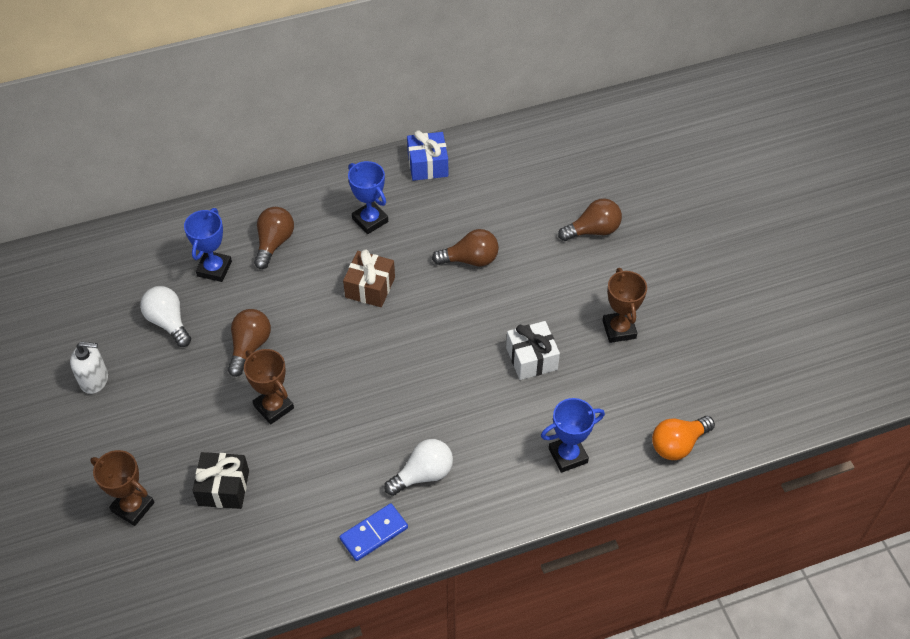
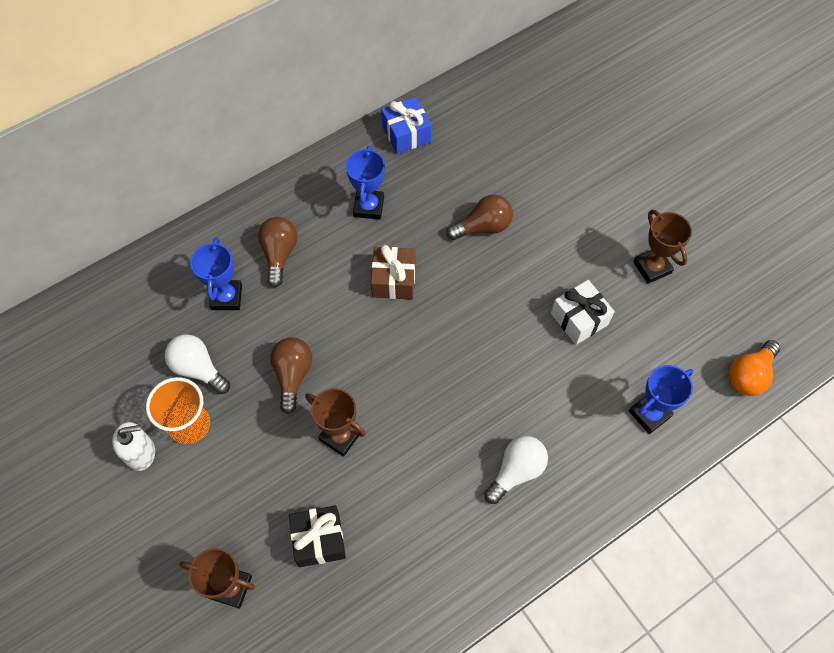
camera: 15 degrees left, 10 degrees up
blue domino [340,503,408,561] -> none
blue trophy [348,161,388,234] -> blue trophy turned 60 degrees clockwise [346,146,385,219]
brown light bulb [558,198,622,241] -> none
none -> orange cup [146,377,210,444]

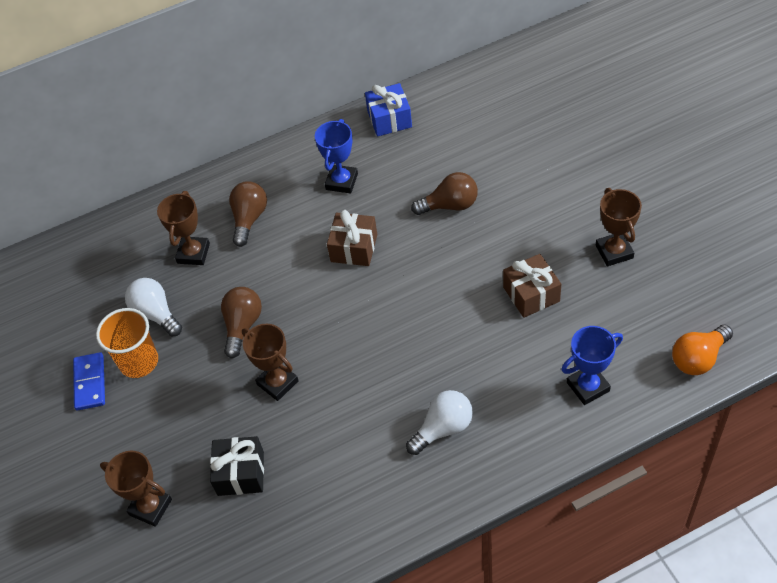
camera: 15 degrees right, 10 degrees down
white soap dispenser [112,422,155,471] -> blue domino [73,352,105,411]
blue trophy [190,238,242,310] -> brown trophy [157,191,210,265]
white gift [551,280,615,345] -> brown gift [503,254,561,318]

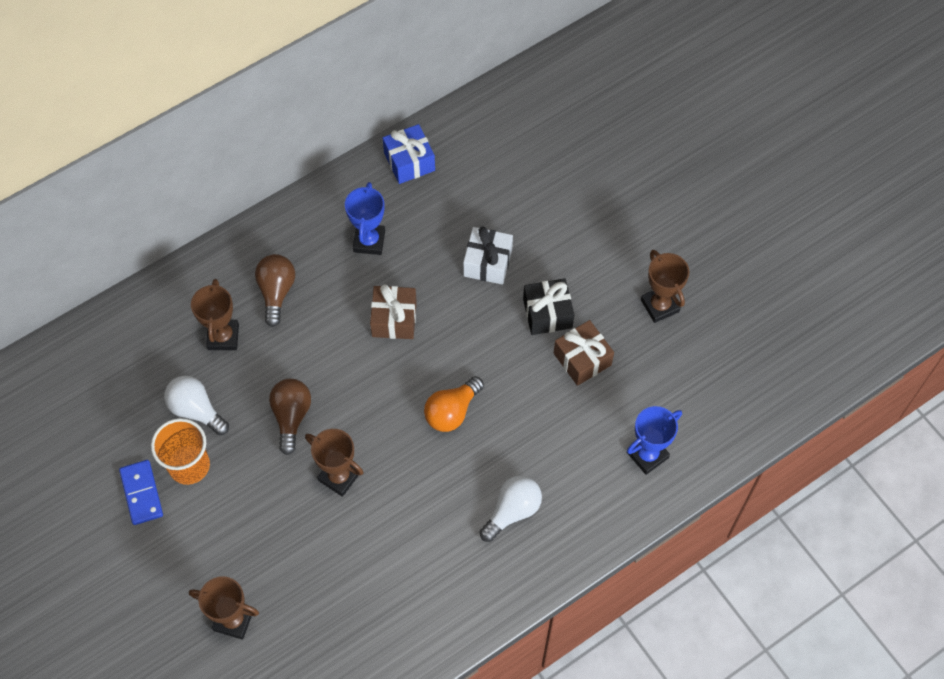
camera: 15 degrees left, 10 degrees up
black gift [210,436,264,496] -> black gift moved to [523,278,574,335]
brown light bulb [411,172,478,215] -> white gift [463,227,513,285]
orange light bulb [672,325,733,375] -> orange light bulb moved to [424,376,484,432]

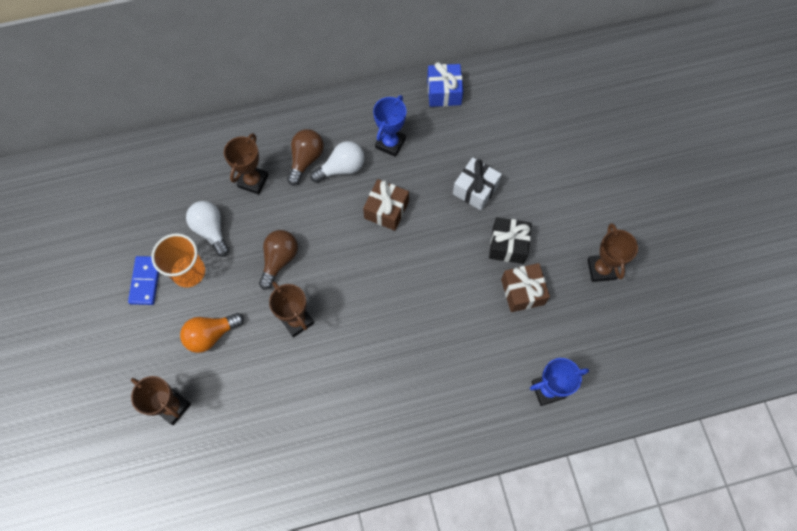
camera: 20 degrees right, 5 degrees up
orange light bulb [424,376,484,432] -> orange light bulb moved to [180,313,244,353]
white light bulb [480,476,542,542] -> white light bulb moved to [310,141,364,183]

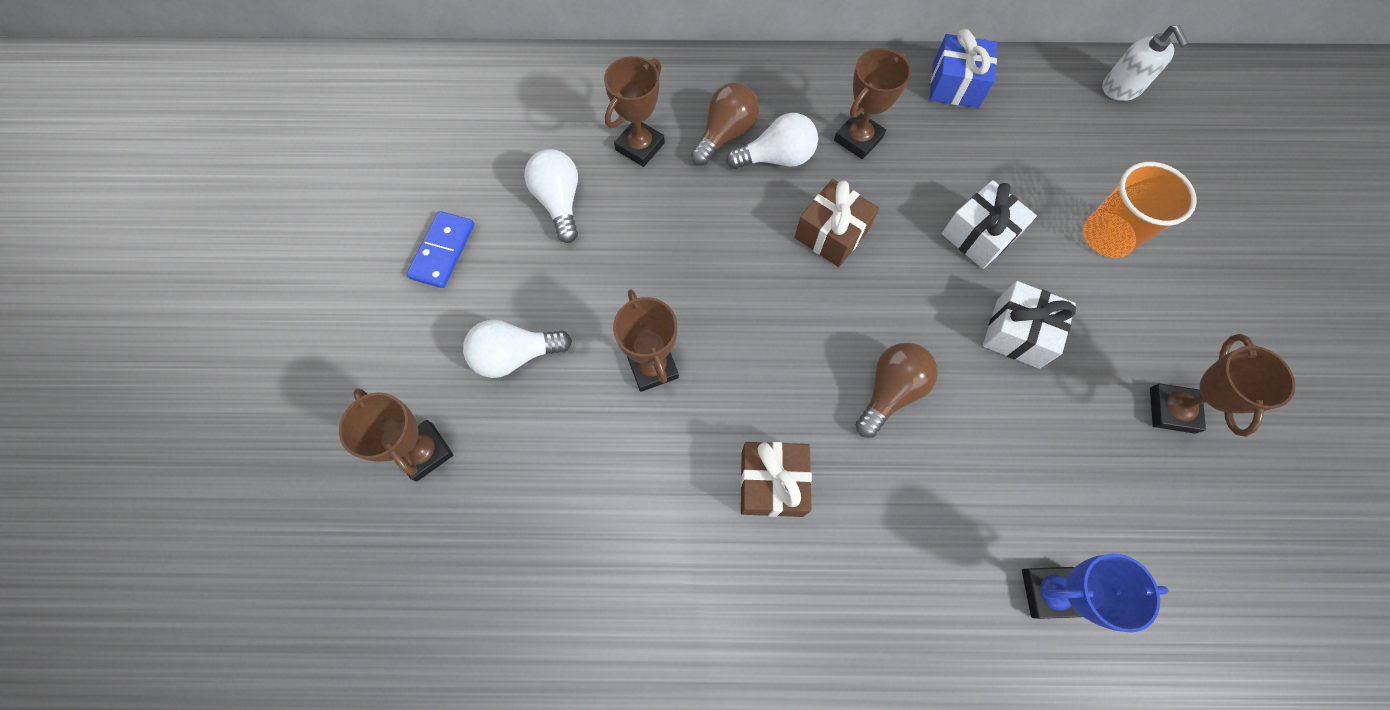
camera: 15 degrees right, 0 degrees up
orange cup [151,234,205,287] -> orange cup moved to [1083,162,1197,258]
orange light bulb [180,313,244,353] -> white light bulb [463,320,572,378]
brown light bulb [259,230,298,290] -> brown light bulb moved to [856,343,938,438]
blue trophy [373,95,406,157] -> brown trophy [834,48,911,159]
black gift [489,217,532,264] -> white gift [983,281,1076,369]
brown gift [501,263,550,312] -> brown gift moved to [740,442,812,517]
none -> white soap dispenser [1102,25,1189,101]

